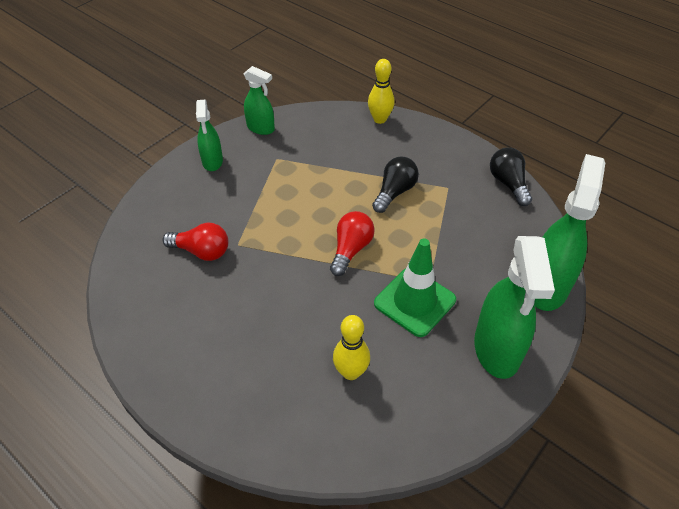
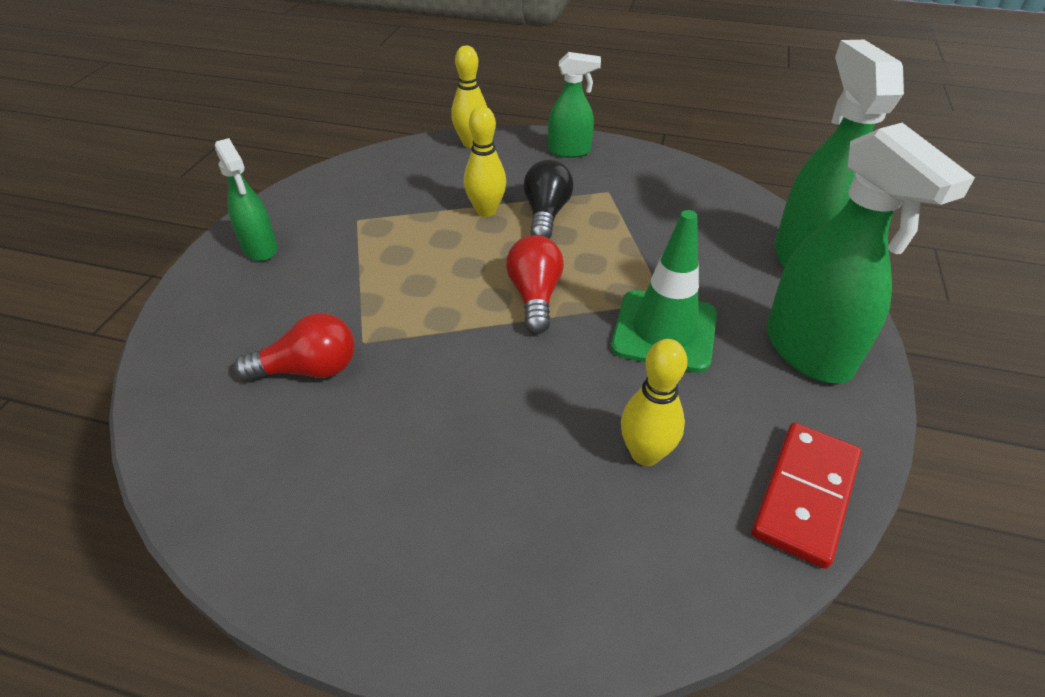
camera: 25 degrees left, 5 degrees down
green spray bottle [244,66,275,135] -> green spray bottle moved to [548,52,601,158]
black light bulb [490,148,532,206] -> none
none -> yellow bowling pin [464,106,506,217]
none -> red domino [752,423,861,569]

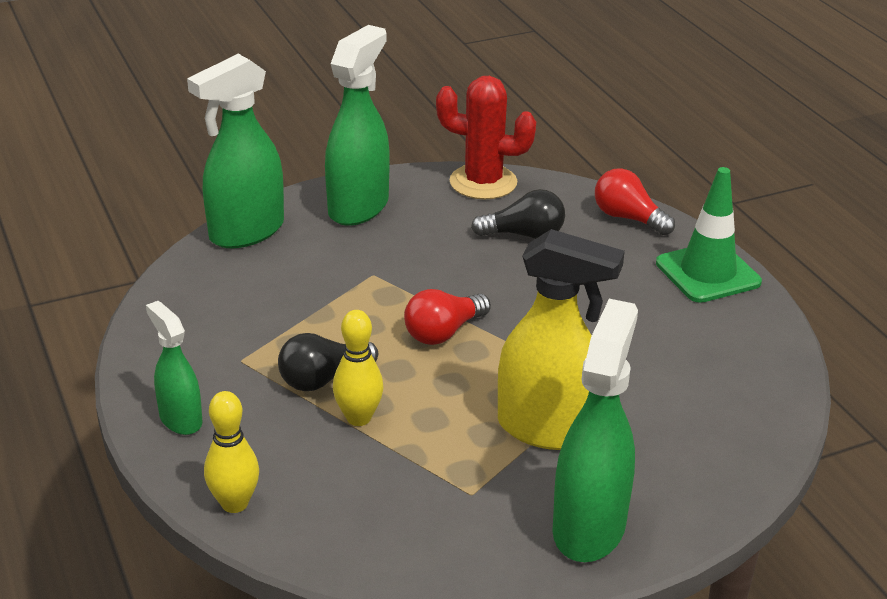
camera: 130 degrees left, 10 degrees down
green spray bottle [215,138,277,261] -> green spray bottle [552,299,638,562], size x1.74
red light bulb [234,313,354,381] -> red light bulb moved to [595,168,675,235]
green traffic cone [611,210,717,373] -> green traffic cone moved to [656,167,762,303]
yellow bowling pin [621,339,688,466] -> black light bulb [471,189,565,239]
red domino [752,423,861,569] -> red cactus [436,76,536,199]
none -> yellow spray bottle [498,229,625,450]

